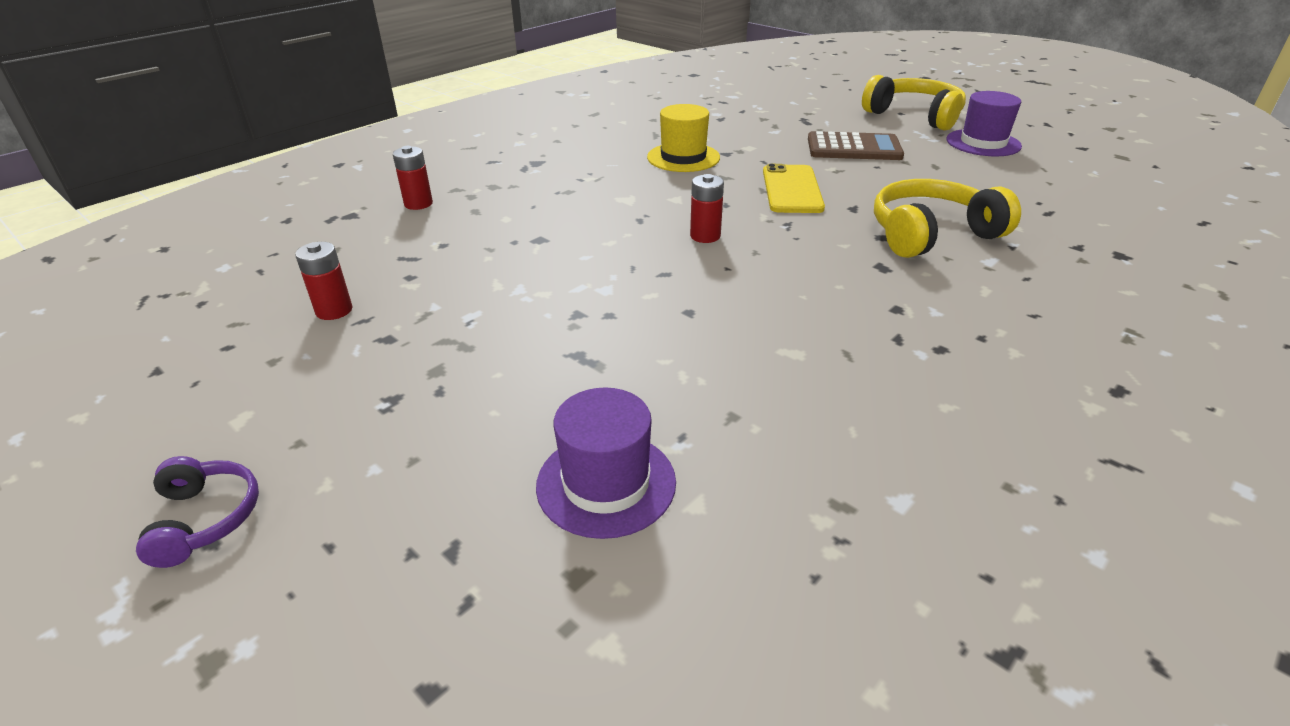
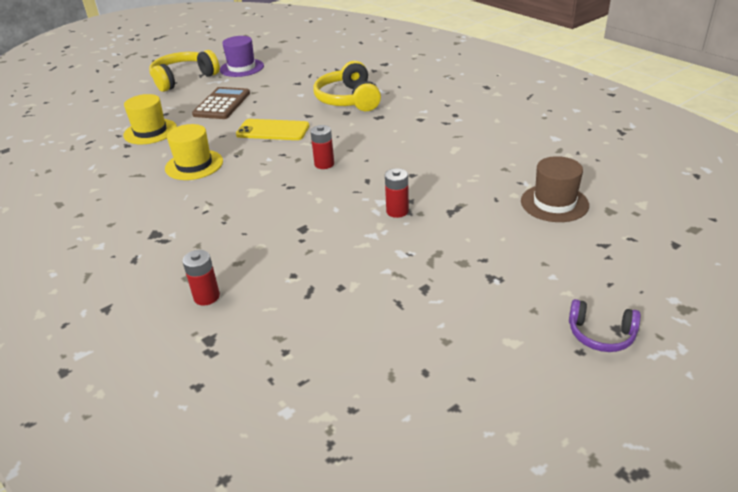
camera: 80 degrees left, 0 degrees up
purple headphones [136,456,259,568] -> purple headphones turned 150 degrees counterclockwise [569,299,641,352]
red battery [295,242,353,320] -> red battery moved to [385,168,409,218]
purple hat [536,387,676,539] -> brown hat [521,156,589,222]
none -> yellow hat [123,94,177,144]

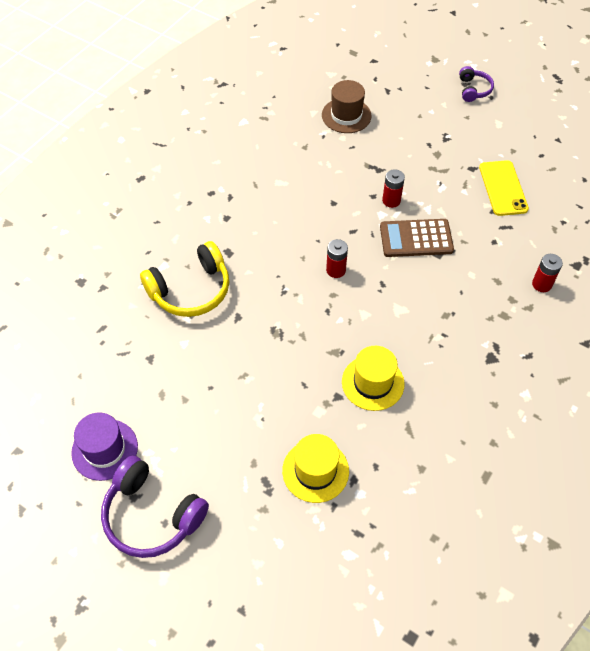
camera: 110 degrees left, 20 degrees up
yellow headphones [149,50,220,92] -> purple headphones [101,456,209,558]
brown calculator [192,87,250,119] -> brown calculator moved to [380,219,454,257]
yellow phone [236,119,310,140] -> yellow phone moved to [479,160,529,216]

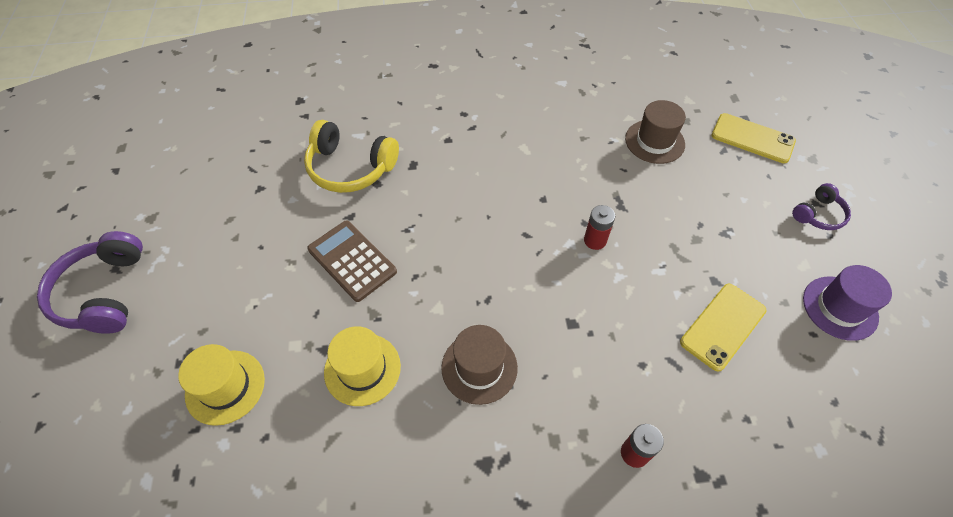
camera: 50 degrees right, 0 degrees up
purple hat [71,412,138,481] -> purple hat moved to [803,265,892,341]
red battery [326,239,348,278] -> none
brown calculator [380,219,454,257] -> brown calculator moved to [307,221,397,302]
none -> brown hat [441,325,518,405]
none -> yellow phone [711,113,796,163]

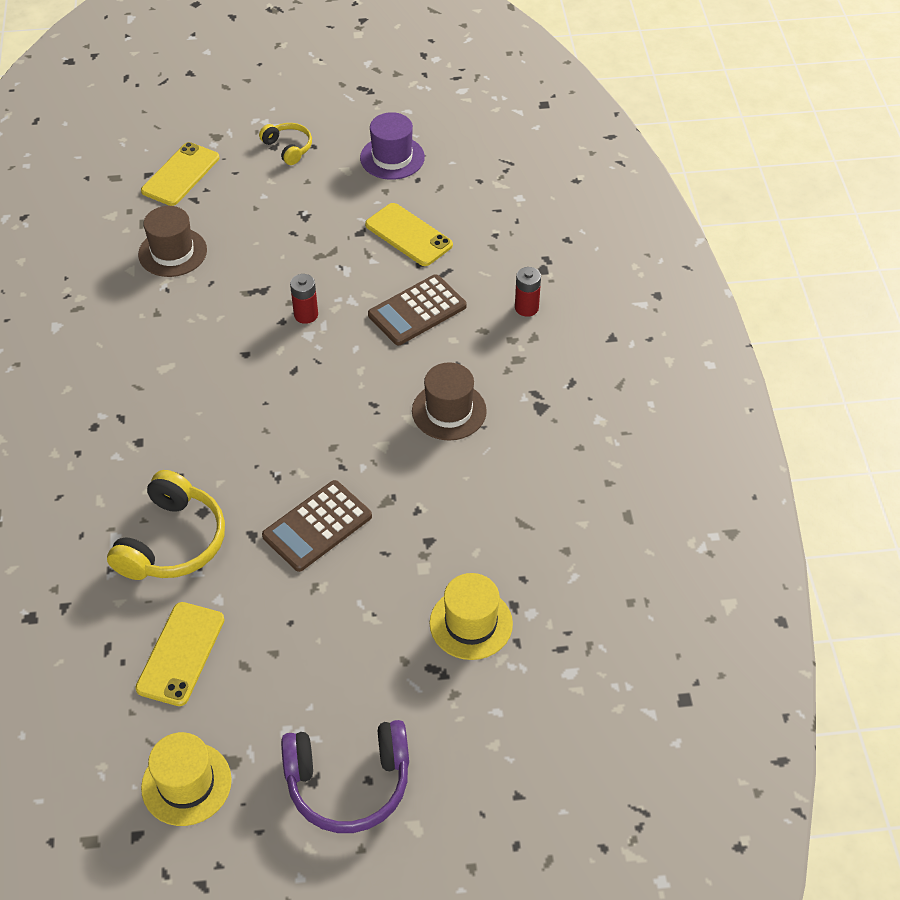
camera: 90 degrees left, 5 degrees down
yellow hat [324,326,401,406] -> yellow hat moved to [141,732,232,826]
purple headphones [792,183,851,230] -> yellow headphones [259,123,312,165]
none -> yellow phone [135,602,225,706]
none -> brown calculator [368,274,467,345]

